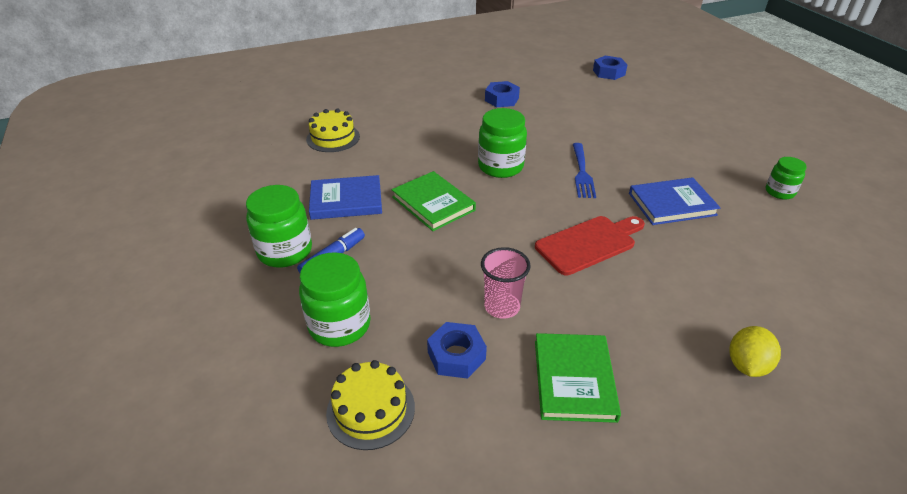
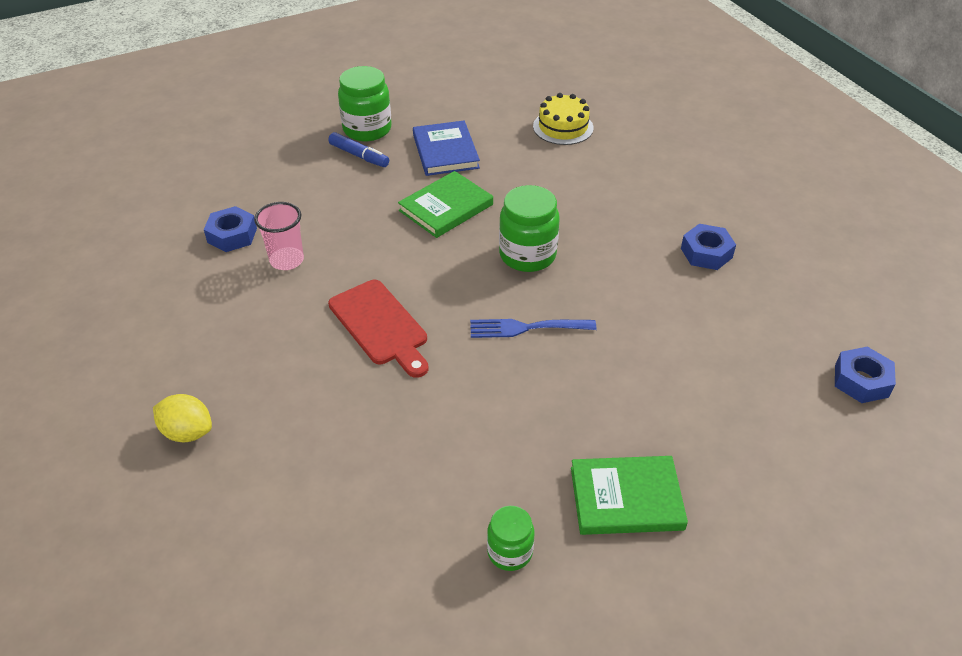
camera: 85 degrees right, 5 degrees up
green jar [299,252,371,347] -> none
yellow cake [326,360,415,450] -> none
green book [535,333,621,423] -> green book moved to [571,456,688,535]
blue book [629,177,721,225] -> none

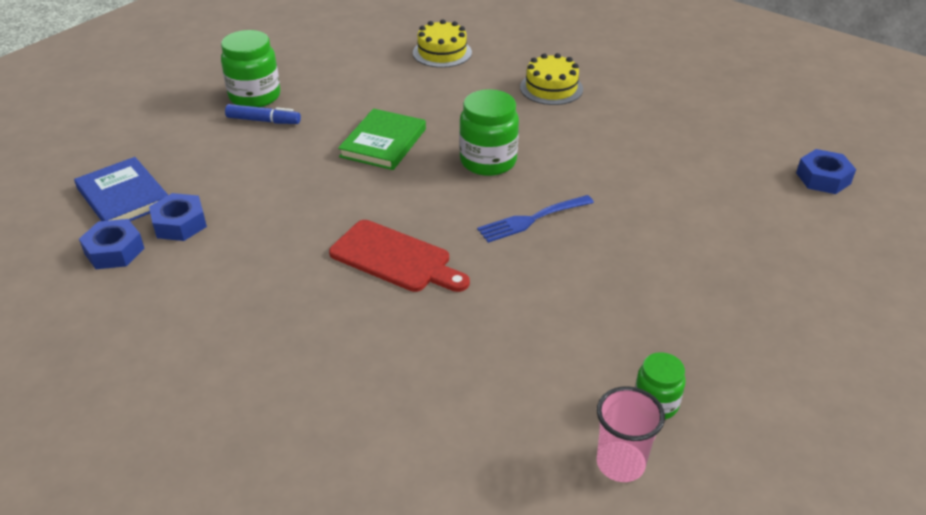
camera: 25 degrees left, 5 degrees down
yellow lemon [153,394,212,442] -> none
pink cup [254,202,304,270] -> pink cup moved to [597,386,665,482]
blue book [413,121,480,176] -> blue book moved to [74,157,168,221]
green book [571,456,688,535] -> none
blue nut [681,224,736,270] -> blue nut moved to [79,219,145,269]
none -> yellow cake [520,53,583,105]

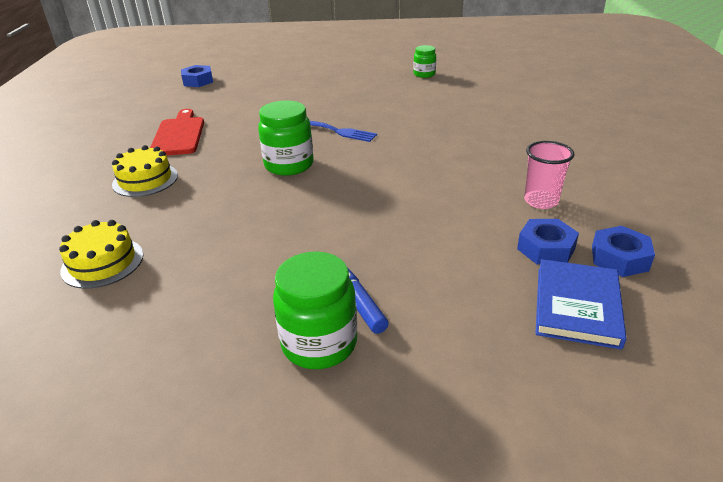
camera: 125 degrees left, 5 degrees down
red cutting board [329,220,470,292] -> red cutting board moved to [150,109,204,155]
green book [338,109,426,170] -> none
pink cup [597,386,665,482] -> pink cup moved to [524,141,574,209]

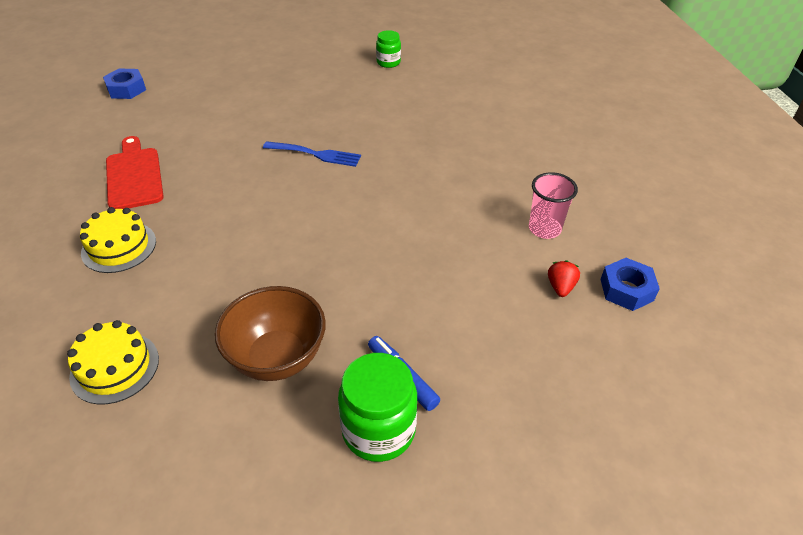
camera: 15 degrees left, 10 degrees up
green jar [258,101,314,176] -> none
blue nut [517,219,579,265] -> red strawberry [548,261,580,297]
blue book [535,259,627,350] -> none
none -> brown bowl [215,286,326,381]

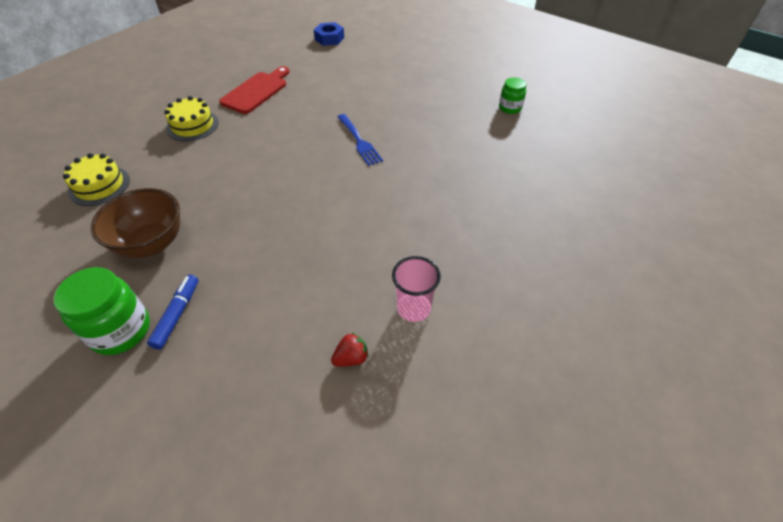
camera: 50 degrees right, 5 degrees up
blue nut [601,258,660,311] -> none

